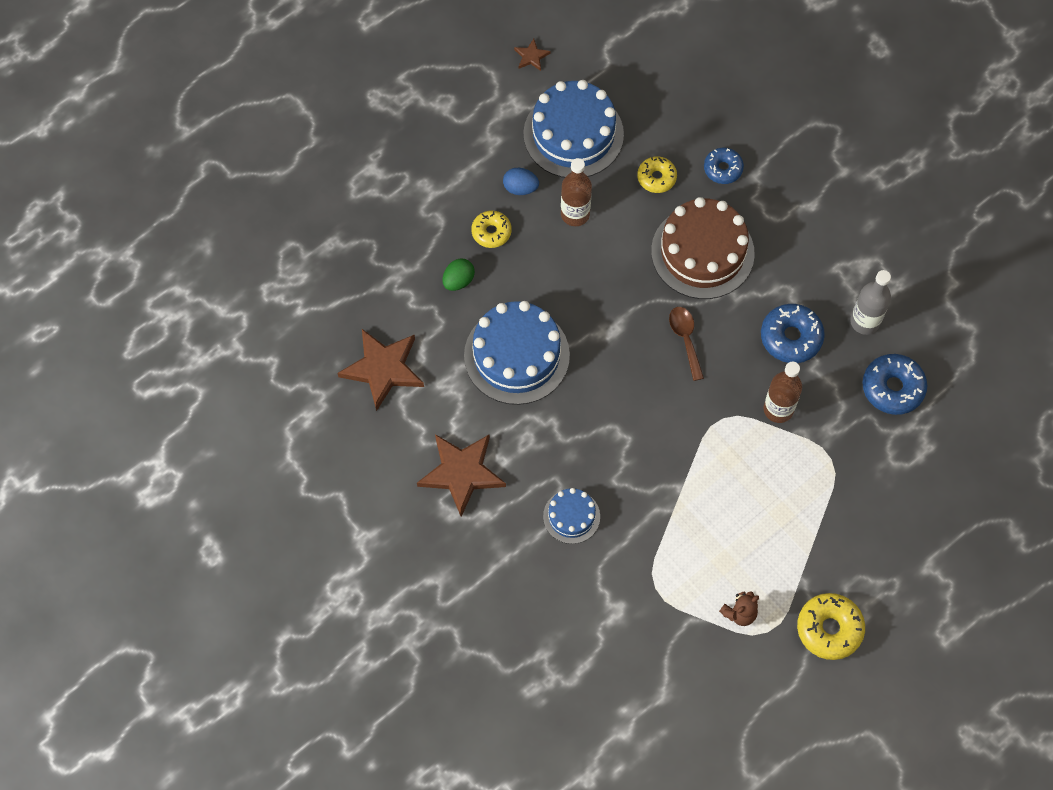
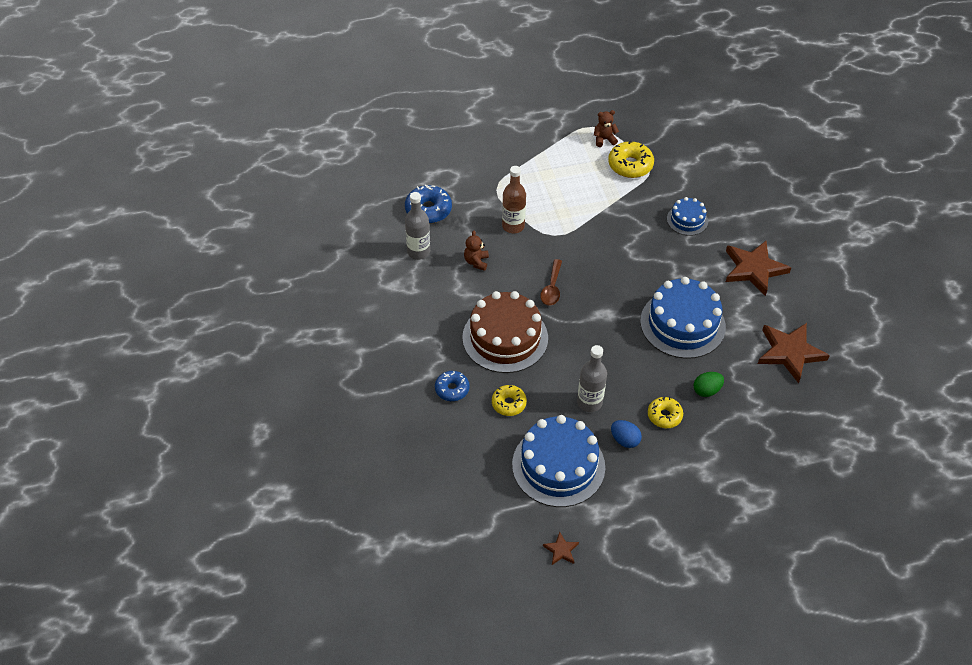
camera: 155 degrees left, 15 degrees down
brown bottle [561,158,592,226] -> grey bottle [577,345,607,412]
blue donut [761,304,825,363] -> brown teddy bear [464,231,489,271]
yellow donut [797,593,865,660] -> yellow donut moved to [608,141,654,178]

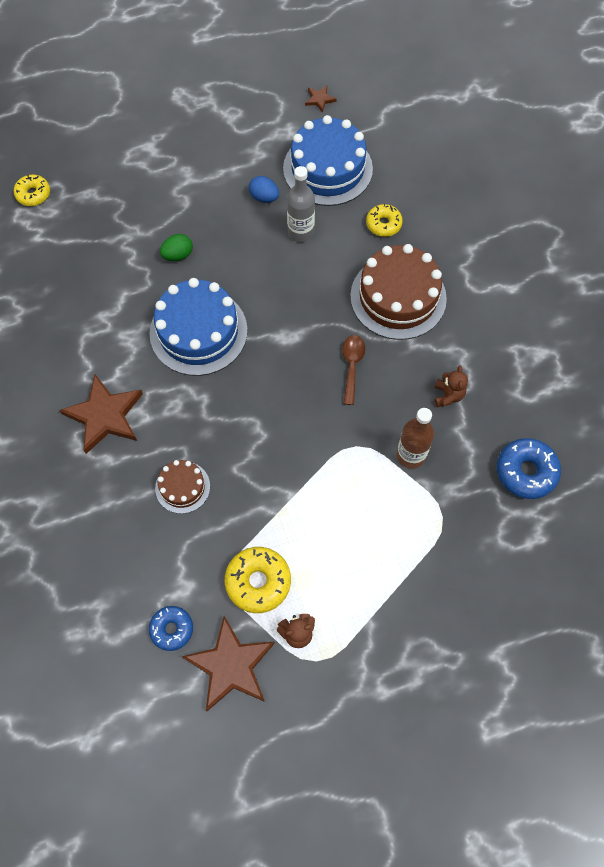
camera: 175 degrees right, 15 degrees up
grey bottle [405,192,430,260] -> none
blue donut [435,371,470,401] -> blue donut moved to [149,606,193,651]
yellow donut [648,397,683,428] -> yellow donut moved to [14,174,50,206]
blue cake [667,197,708,236] -> brown cake [155,460,210,514]
brown star [758,323,830,383] -> brown star moved to [182,616,275,711]

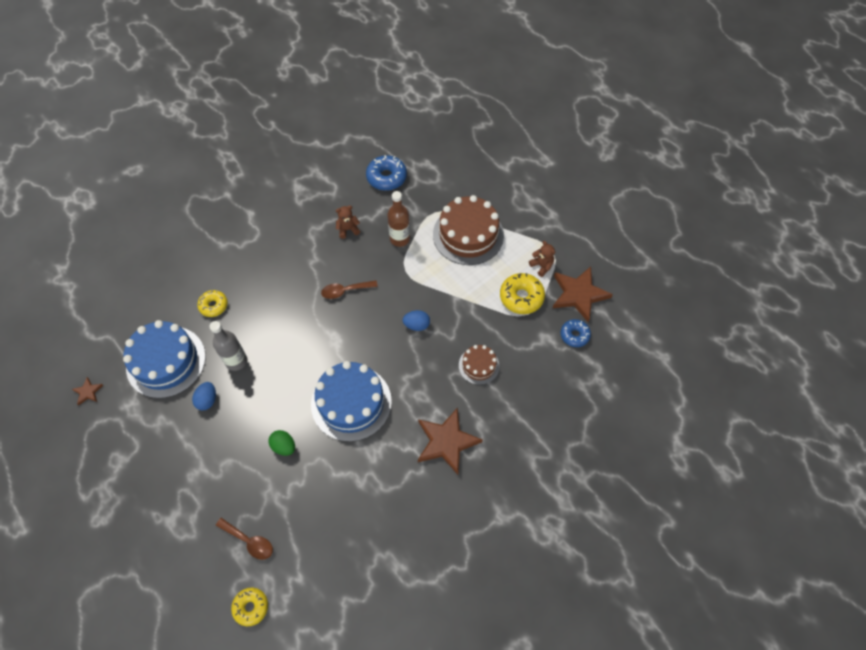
camera: 110 degrees left, 5 degrees down
brown cake [350,244,447,340] -> brown cake moved to [433,195,504,265]
none -> brown spoon [216,518,273,560]
none -> blue egg [403,310,430,331]

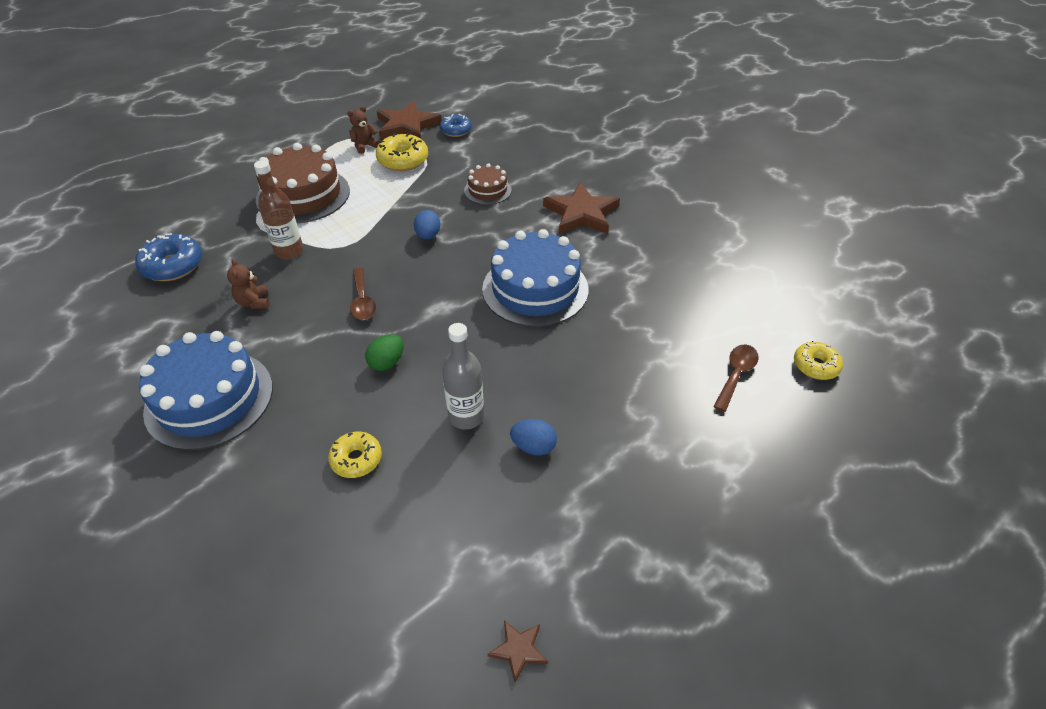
camera: 90 degrees left, 15 degrees down
blue cake [123,320,206,398] -> blue cake moved to [139,331,273,450]
green egg [268,430,295,456] -> green egg moved to [365,334,404,371]

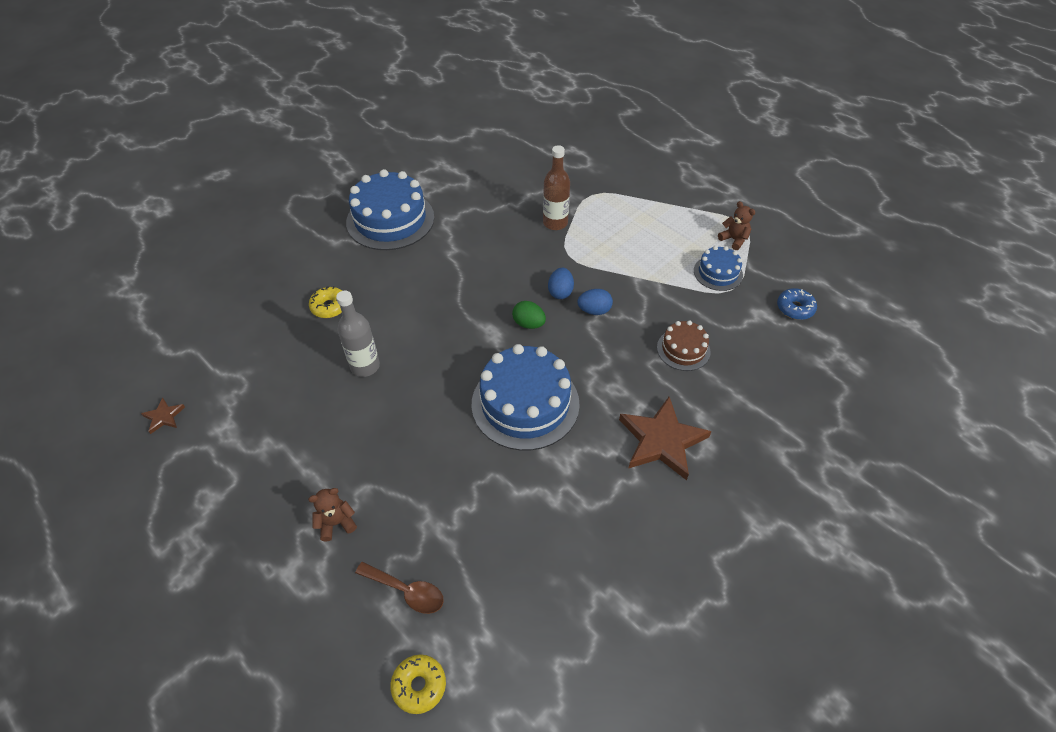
camera: 85 degrees right, 5 degrees up
blue donut [135,233,202,281] -> none
brown teddy bear [227,258,269,309] -> brown teddy bear moved to [308,488,357,542]
brown cake [256,143,350,223] -> none
brown spoon [350,268,376,320] -> none
green egg [365,334,404,371] -> green egg moved to [512,301,546,329]
yellow donut [376,133,428,171] -> blue cake [694,246,743,291]
brown star [377,101,442,139] -> none
blue egg [510,419,557,455] -> blue egg moved to [548,268,574,299]

